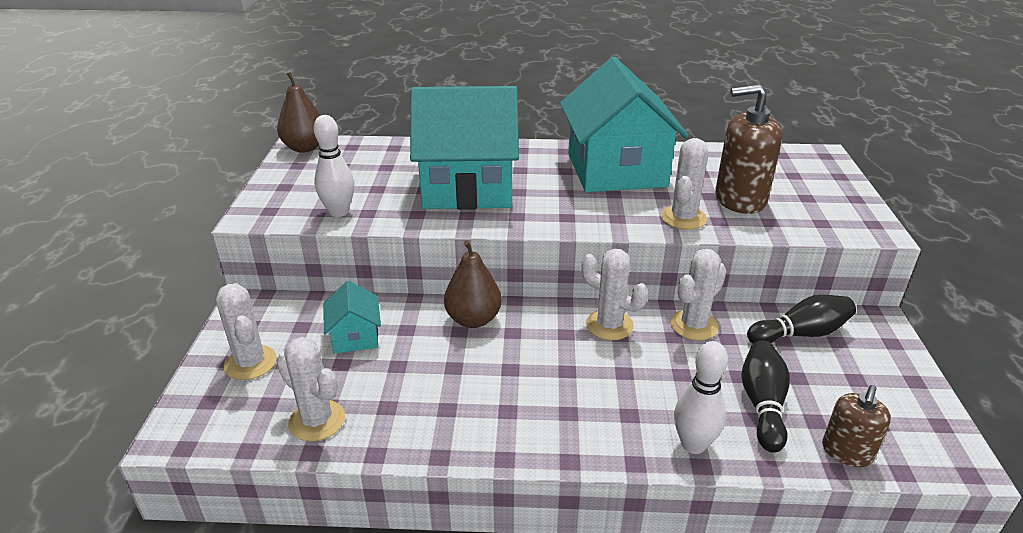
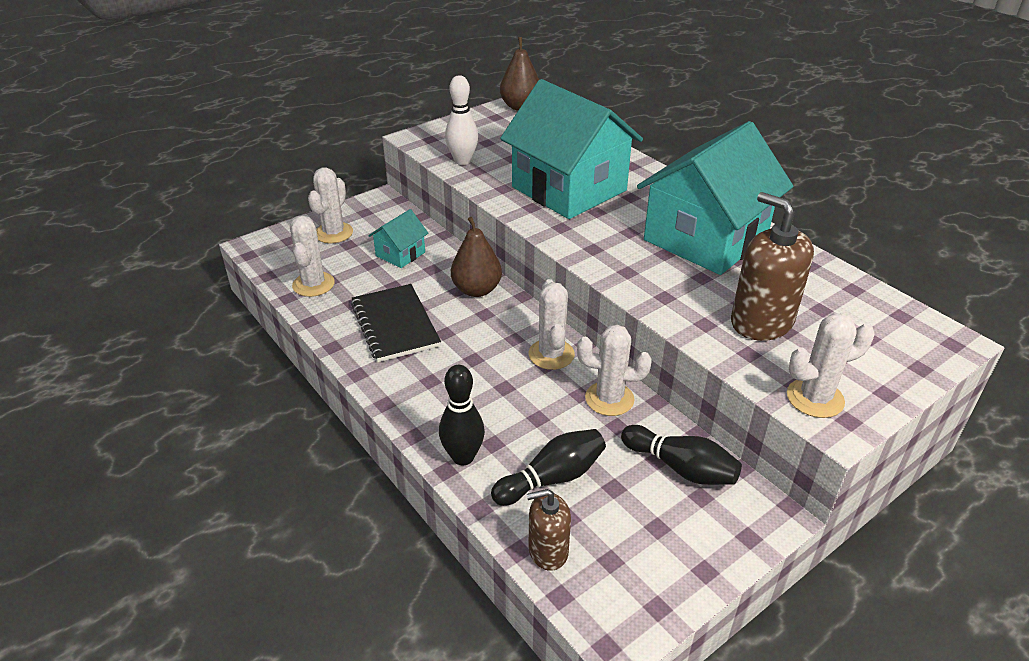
camera: 50 degrees right, 5 degrees up
white cactus [661,138,708,230] -> white cactus moved to [787,313,875,418]
white bowling pin [674,341,728,454] -> black bowling pin [439,365,485,466]
none -> black notebook [351,284,441,362]

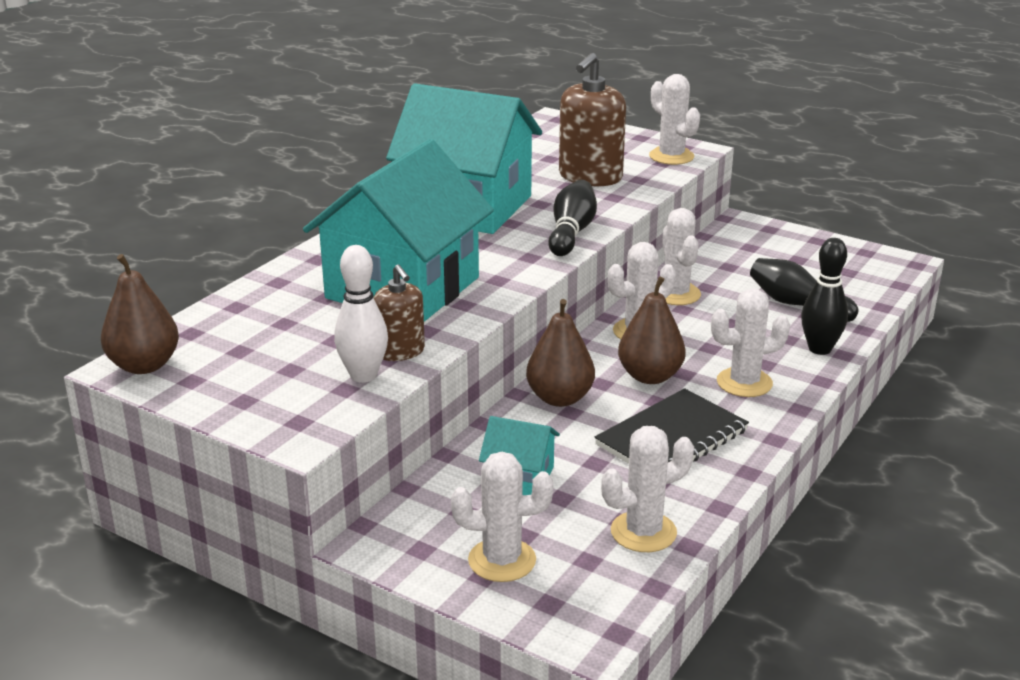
camera: 110 degrees left, 10 degrees down
brown soap dispenser [527,489,571,571] -> brown soap dispenser moved to [373,264,425,361]
black bowling pin [621,425,742,485] -> black bowling pin moved to [548,180,597,256]
none -> brown pear [618,276,686,384]
none -> white cactus [711,289,790,397]

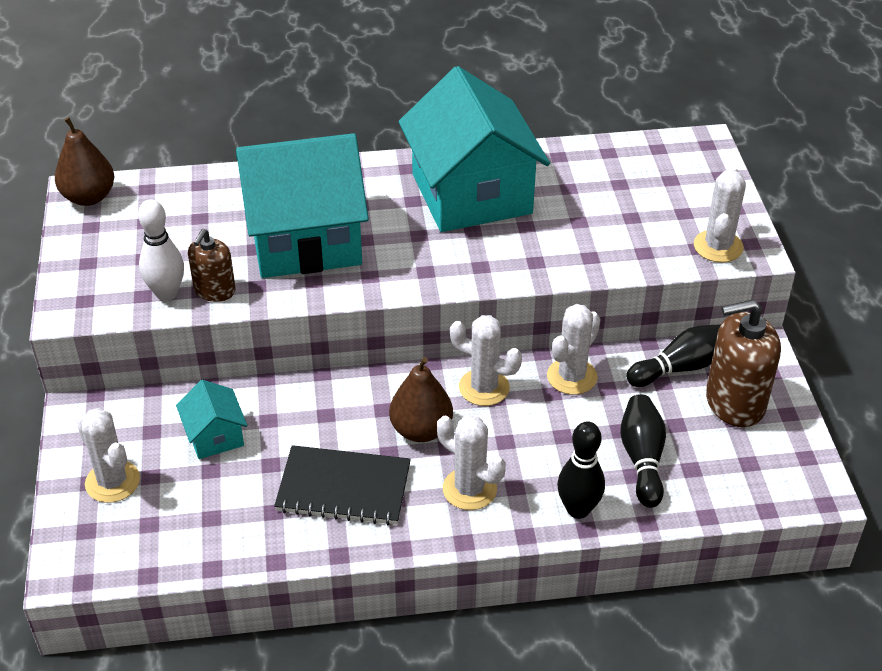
camera: 50 degrees right, 15 degrees up
brown pear [526,299,595,407] -> none
black bowling pin [548,180,597,256] -> black bowling pin moved to [626,324,721,387]
brown soap dispenser [559,53,626,186] -> brown soap dispenser moved to [706,299,781,427]
white cactus [601,426,694,552] -> none

